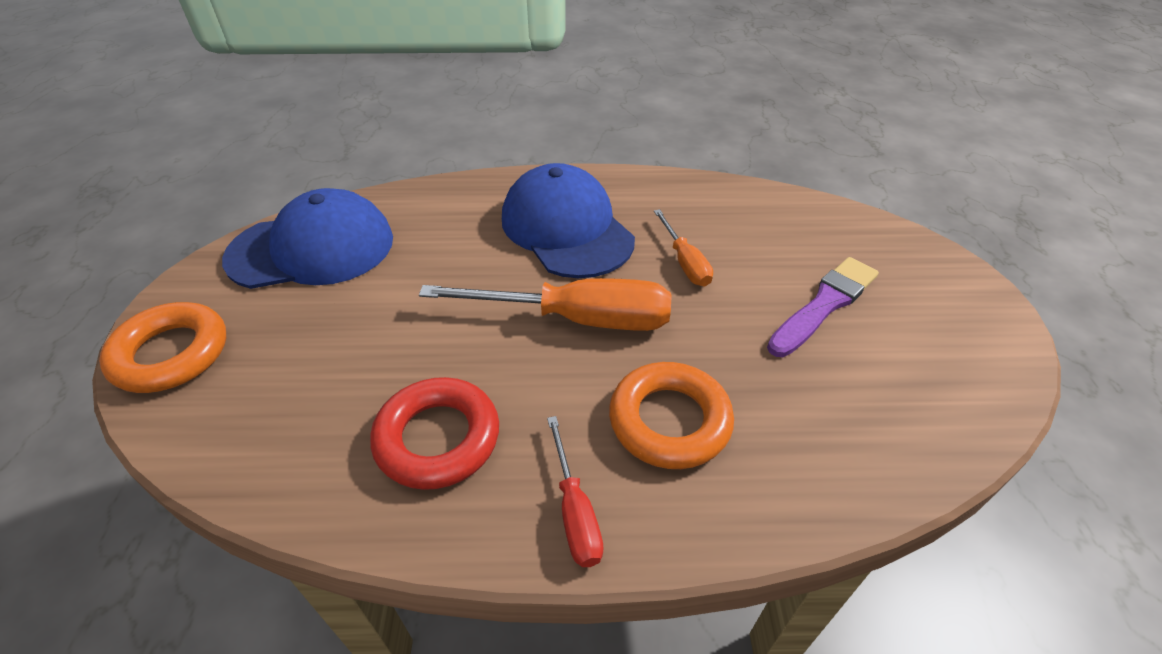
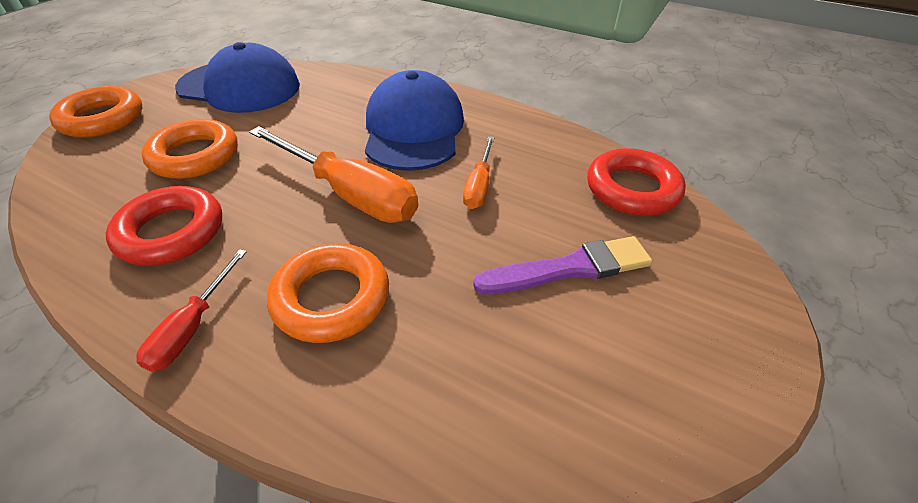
camera: 30 degrees right, 0 degrees up
none -> orange ring [141,119,238,179]
none -> red ring [587,148,686,216]

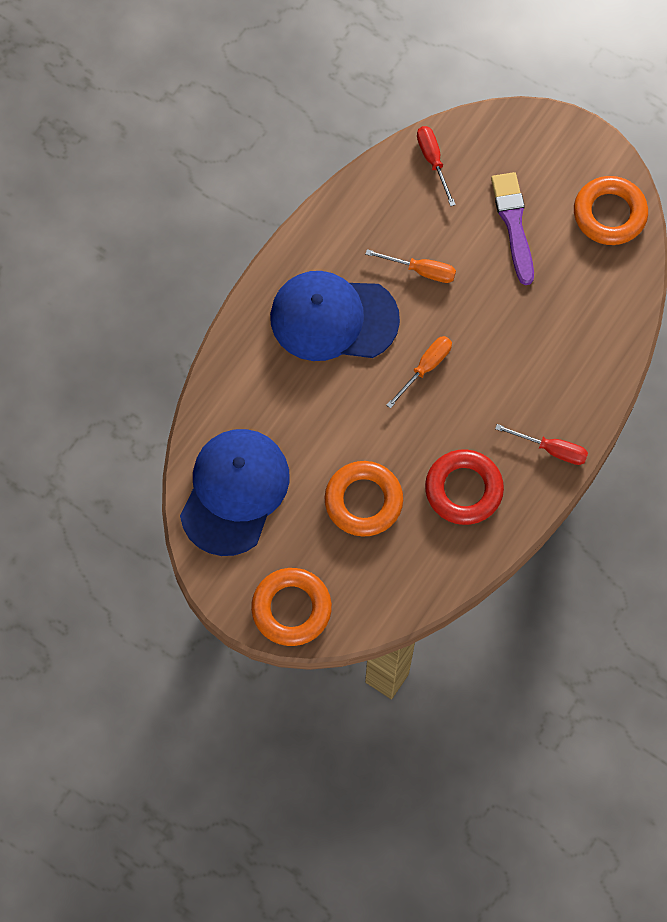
camera: 85 degrees left, 25 degrees up
orange screwdriver [249,126,418,223] -> orange screwdriver [386,336,452,409], size x0.53
orange ring [267,243,389,343] -> orange ring moved to [574,176,648,245]
red ring [587,148,686,216] -> red screwdriver [417,126,456,206]

